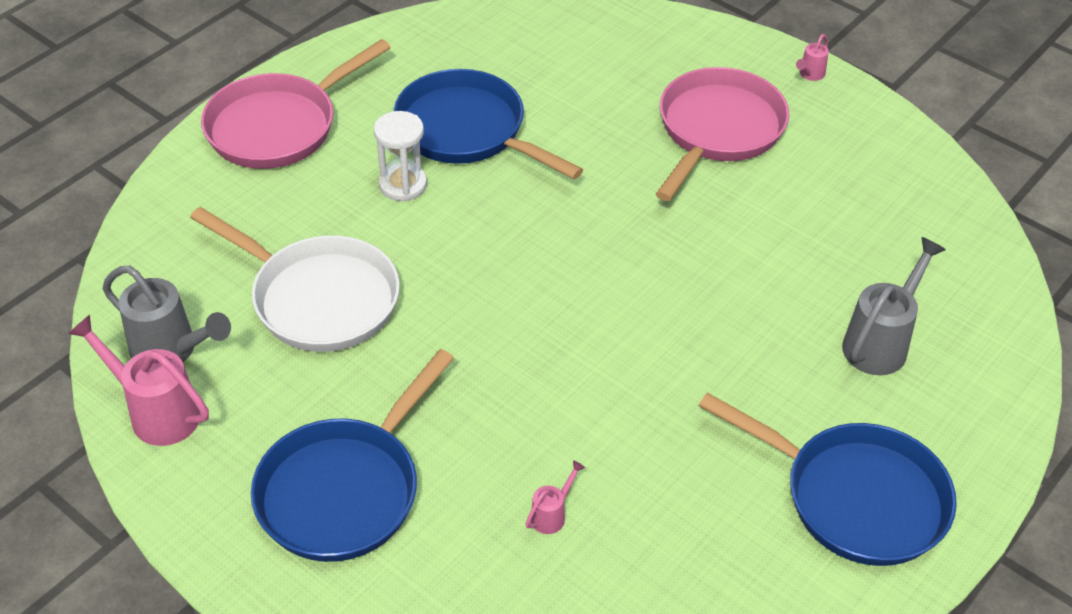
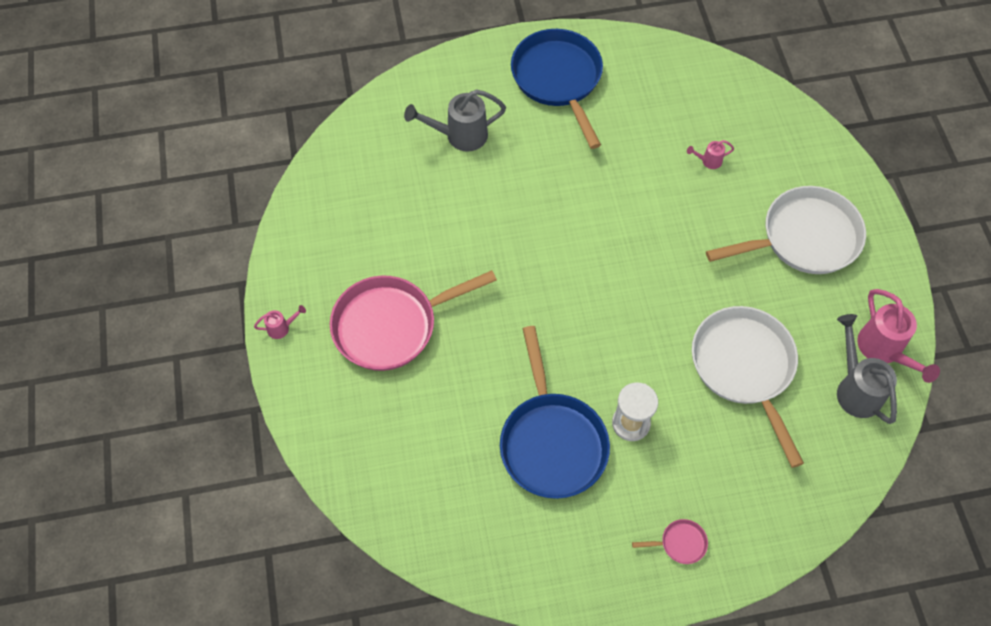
camera: 140 degrees left, 15 degrees up
pink pan [201,39,391,169] -> pink pan [632,519,708,564], size x0.40
blue pan [251,349,454,562] -> white pan [706,186,866,274]

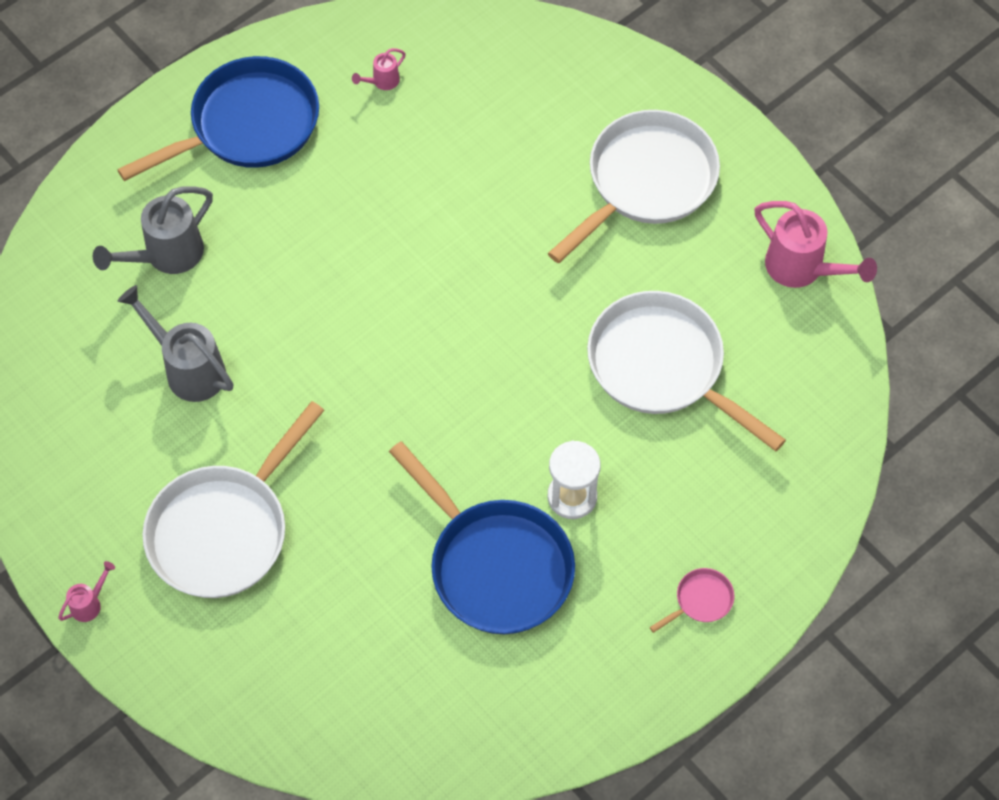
camera: 30 degrees left, 0 degrees up
pink pan [330,270,497,371] -> white pan [142,401,325,598]
blue pan [511,29,603,149] -> blue pan turned 105 degrees clockwise [117,56,319,181]
pink watering can [687,140,734,169] -> pink watering can moved to [352,48,406,90]
grey watering can [837,314,897,424] -> grey watering can moved to [118,285,233,402]

